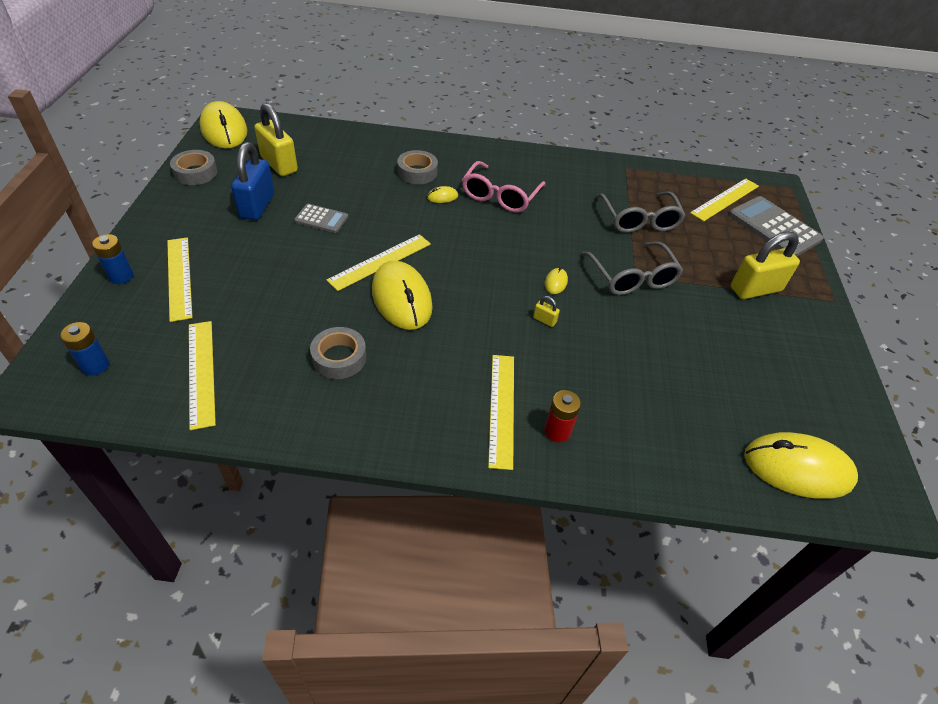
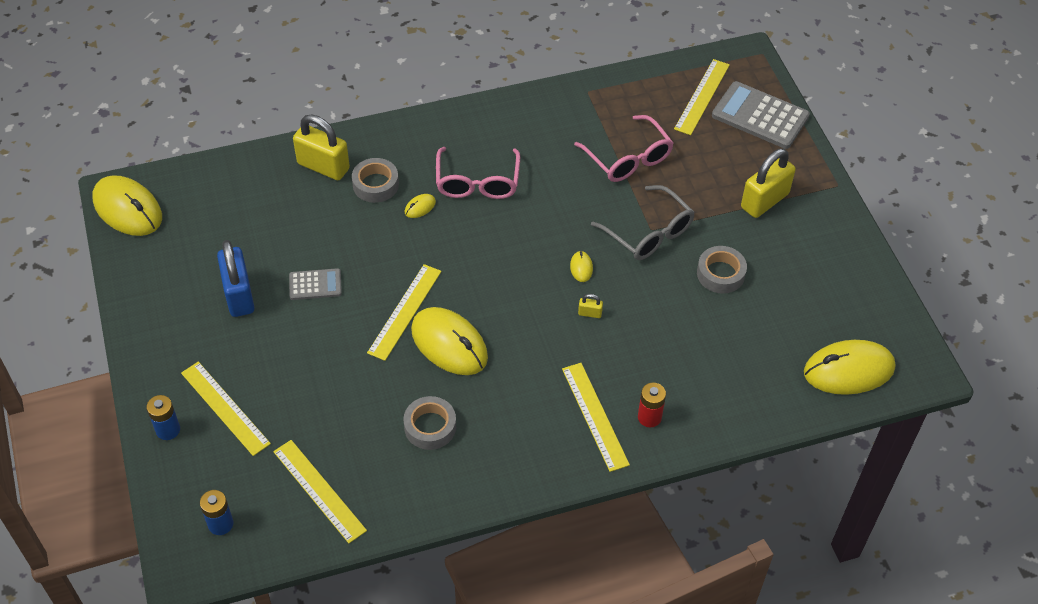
camera: 20 degrees left, 5 degrees up
grey tape [170,150,218,185] -> grey tape moved to [697,246,747,294]
yellow padlock [254,103,298,176] -> yellow padlock moved to [293,115,350,180]
grey glasses [596,192,686,233] -> pink glasses [574,115,673,182]

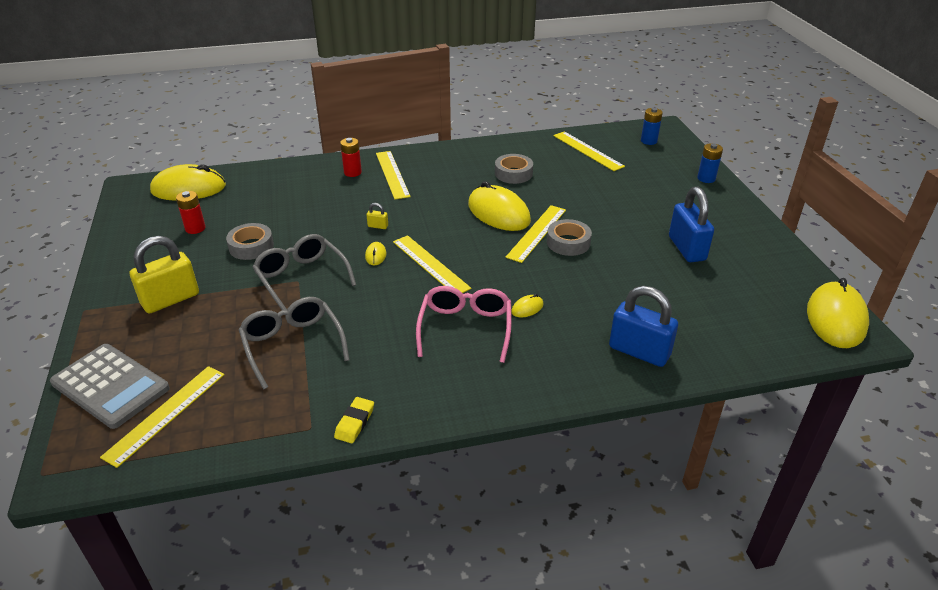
camera: 175 degrees left, 15 degrees down
yellow mouse [92,175,162,236] -> yellow mouse turned 60 degrees clockwise [807,278,869,348]
yellow ruler [181,362,271,456] -> yellow ruler moved to [393,235,471,293]
grey calculator [289,268,342,300] -> none
yellow padlock [293,115,350,180] -> blue padlock [609,286,678,367]
grey tape [352,158,399,203] -> grey tape moved to [547,219,592,256]
pink glasses [574,115,673,182] -> grey glasses [239,297,350,389]
none -> red battery [176,191,206,234]
none -> yellow eraser [334,397,374,443]

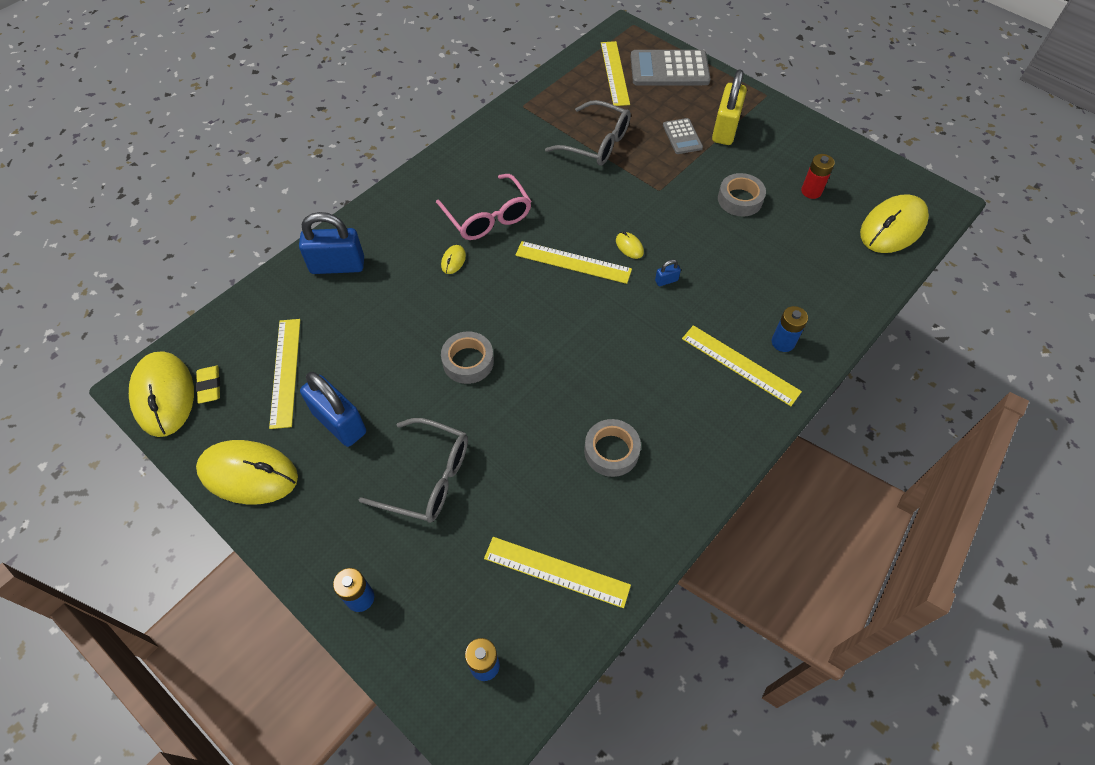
camera: 145 degrees right, 20 degrees up
grey glasses [253,234,356,310] -> grey glasses moved to [359,418,468,523]
yellow eraser [334,397,374,443] -> yellow eraser moved to [196,366,220,404]
red battery [340,138,362,177] -> blue battery [772,306,808,352]
yellow padlock [367,203,388,229] -> blue padlock [655,259,681,286]
yellow mouse [468,181,531,231] -> yellow mouse moved to [196,440,298,504]
yellow ruler [505,205,566,263] -> yellow ruler moved to [269,319,300,429]
none -> grey calculator [663,118,703,154]

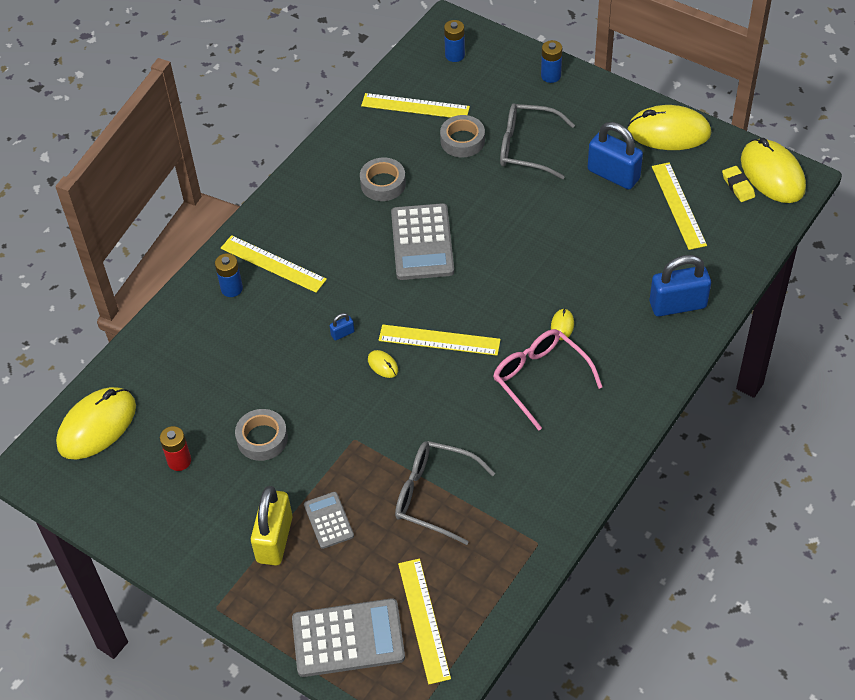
camera: 175 degrees right, 5 degrees down
grey tape [441,331,494,384] -> grey tape moved to [440,115,485,158]
none -> grey calculator [391,203,454,280]

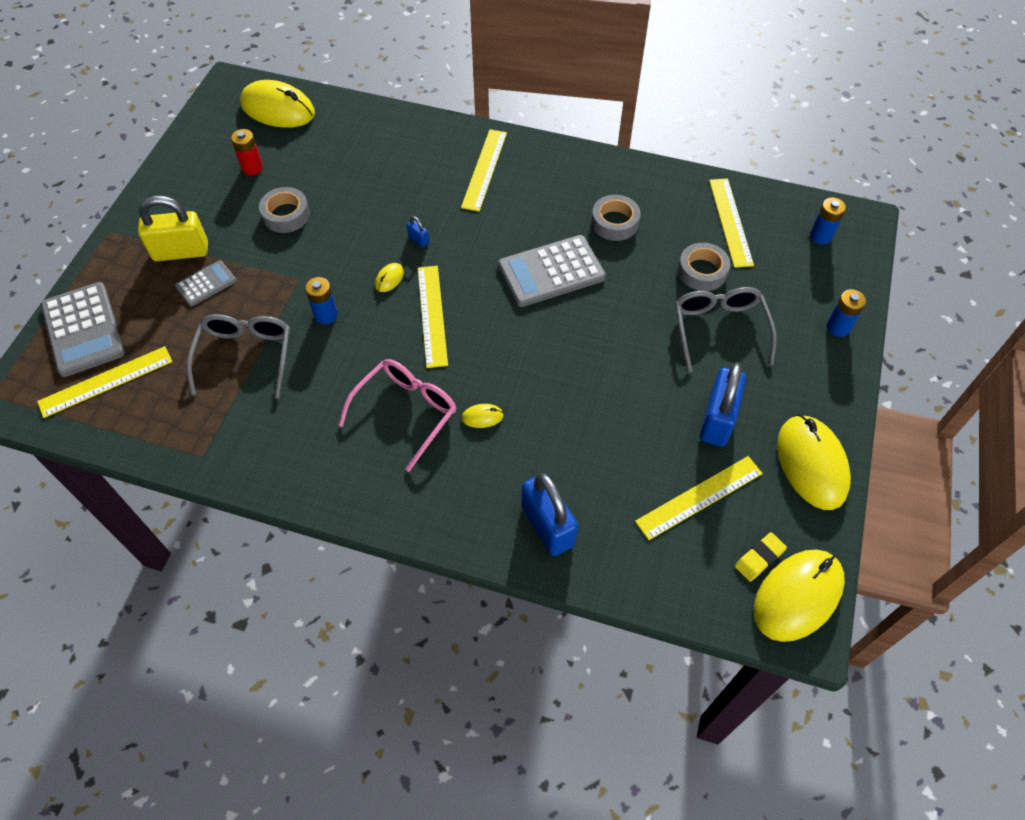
camera: 70 degrees right, 5 degrees up
blue battery [215,253,243,297] -> blue battery moved to [305,277,338,324]

